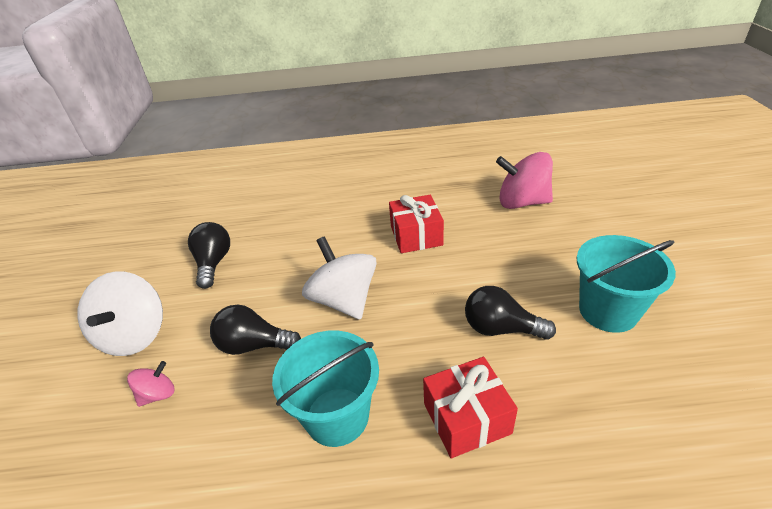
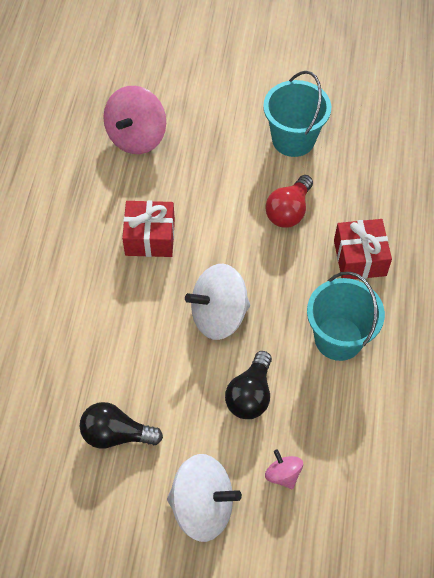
camera: 80 degrees left, 20 degrees up
black light bulb [465,286,556,340] -> red light bulb [265,175,313,228]

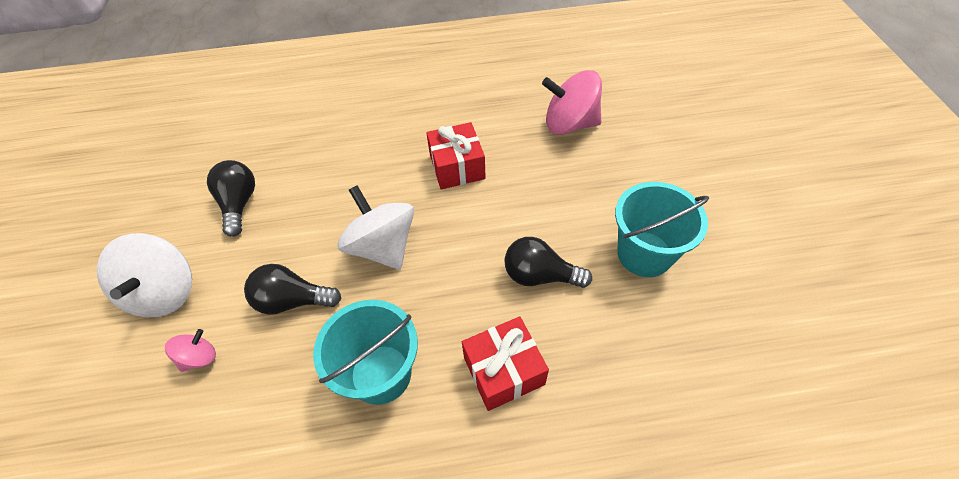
camera: 75 degrees right, 5 degrees down
red light bulb [265,175,313,228] -> black light bulb [504,237,592,288]

